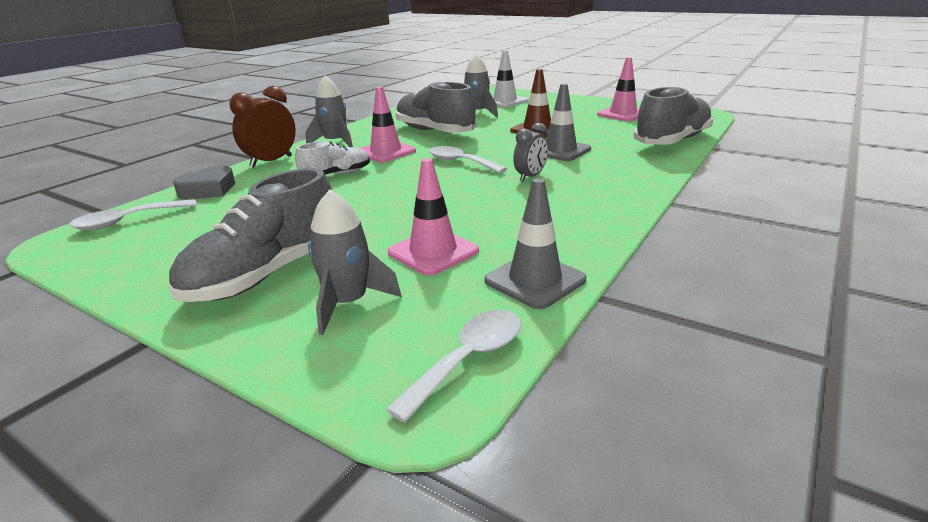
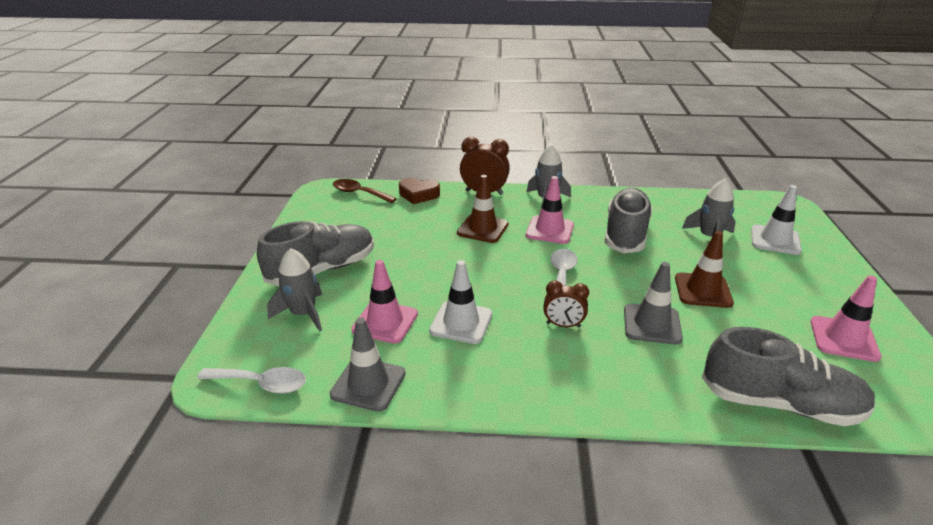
camera: 60 degrees right, 5 degrees up
white spoon [69,199,197,230] -> brown spoon [333,179,397,203]
grey shoe [168,168,332,302] -> grey shoe turned 135 degrees clockwise [257,221,374,286]
grey heart [173,165,235,199] -> brown heart [399,178,440,204]
white shoe [295,141,370,175] -> brown traffic cone [457,175,509,243]
grey clock [513,123,548,181] -> brown clock [543,280,589,328]
none -> white traffic cone [429,260,492,344]

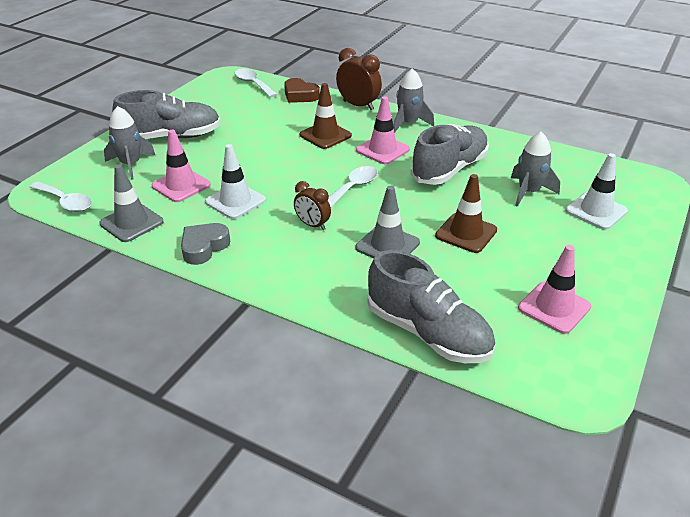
camera: 25 degrees right, 5 degrees up
brown spoon [333,179,397,203] -> white spoon [235,69,278,98]
none -> grey heart [181,223,230,265]

